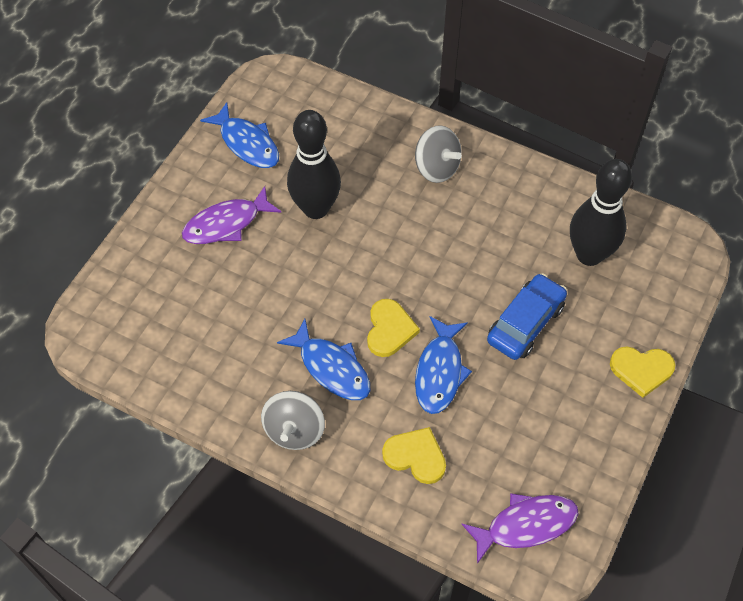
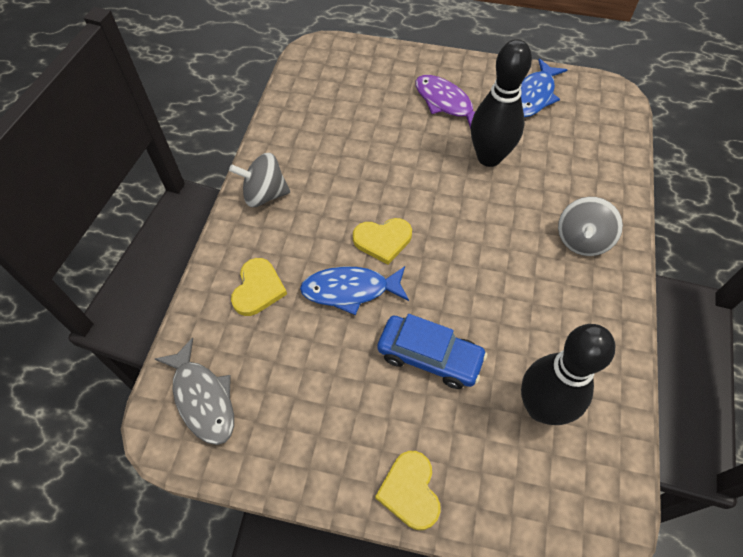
camera: 75 degrees right, 0 degrees up
blue fish [277,319,370,400] -> none
purple fish [462,493,578,564] -> grey fish [155,338,234,445]

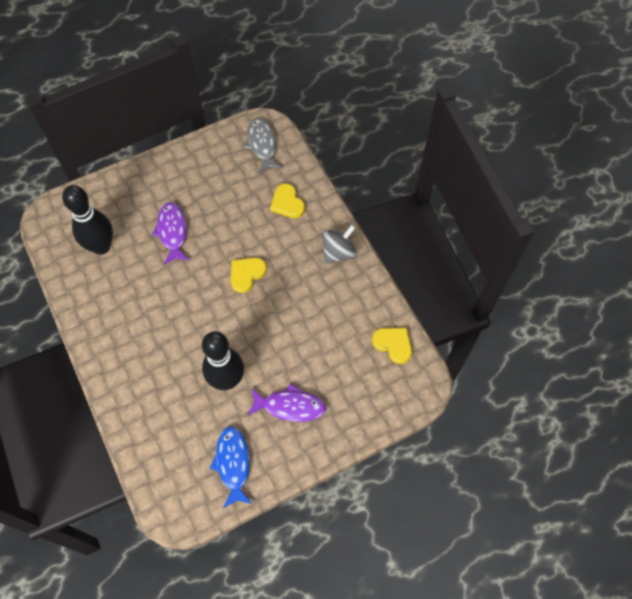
camera: 140 degrees right, 5 degrees up
grey fish [155,338,234,445] -> grey fish turned 60 degrees clockwise [244,118,282,173]
blue fish [300,266,409,315] -> none
yellow heart [375,451,440,530] -> yellow heart moved to [372,328,412,364]
blue car [377,314,488,389] -> purple fish [152,202,189,264]
grey spinning top [558,197,623,256] -> none

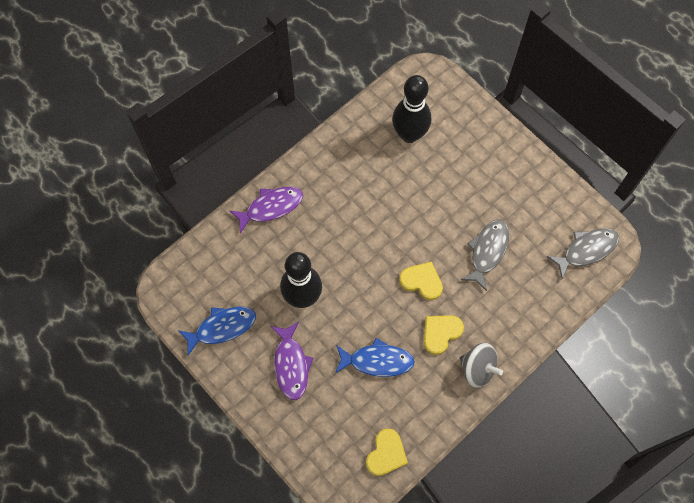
camera: 75 degrees right, 5 degrees up
purple fish [152,202,189,264] -> purple fish moved to [229,187,303,234]
yellow heart [270,183,305,218] -> yellow heart moved to [424,315,464,355]
none -> blue fish [335,338,415,377]
none -> grey fish [461,220,509,291]

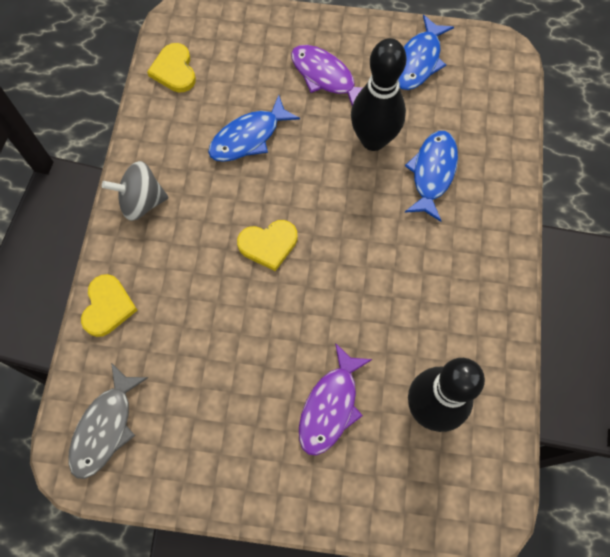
camera: 140 degrees right, 0 degrees up
purple fish [229,187,303,234] -> purple fish moved to [299,343,372,455]
yellow heart [424,315,464,355] -> yellow heart moved to [81,274,138,337]
grey fish [461,220,509,291] -> none
none -> blue fish [404,131,458,222]

